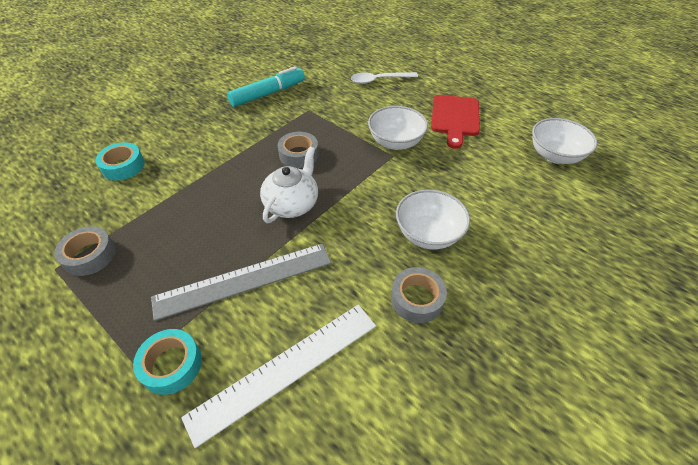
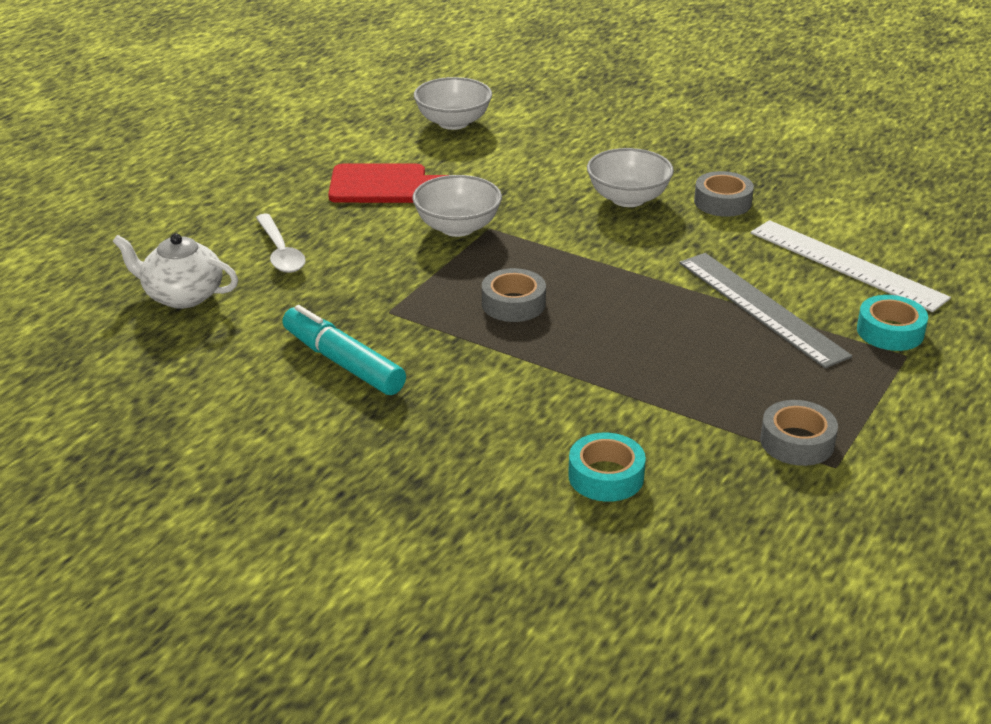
camera: 100 degrees left, 15 degrees down
white teapot [260,147,318,223] -> white teapot moved to [112,234,238,309]

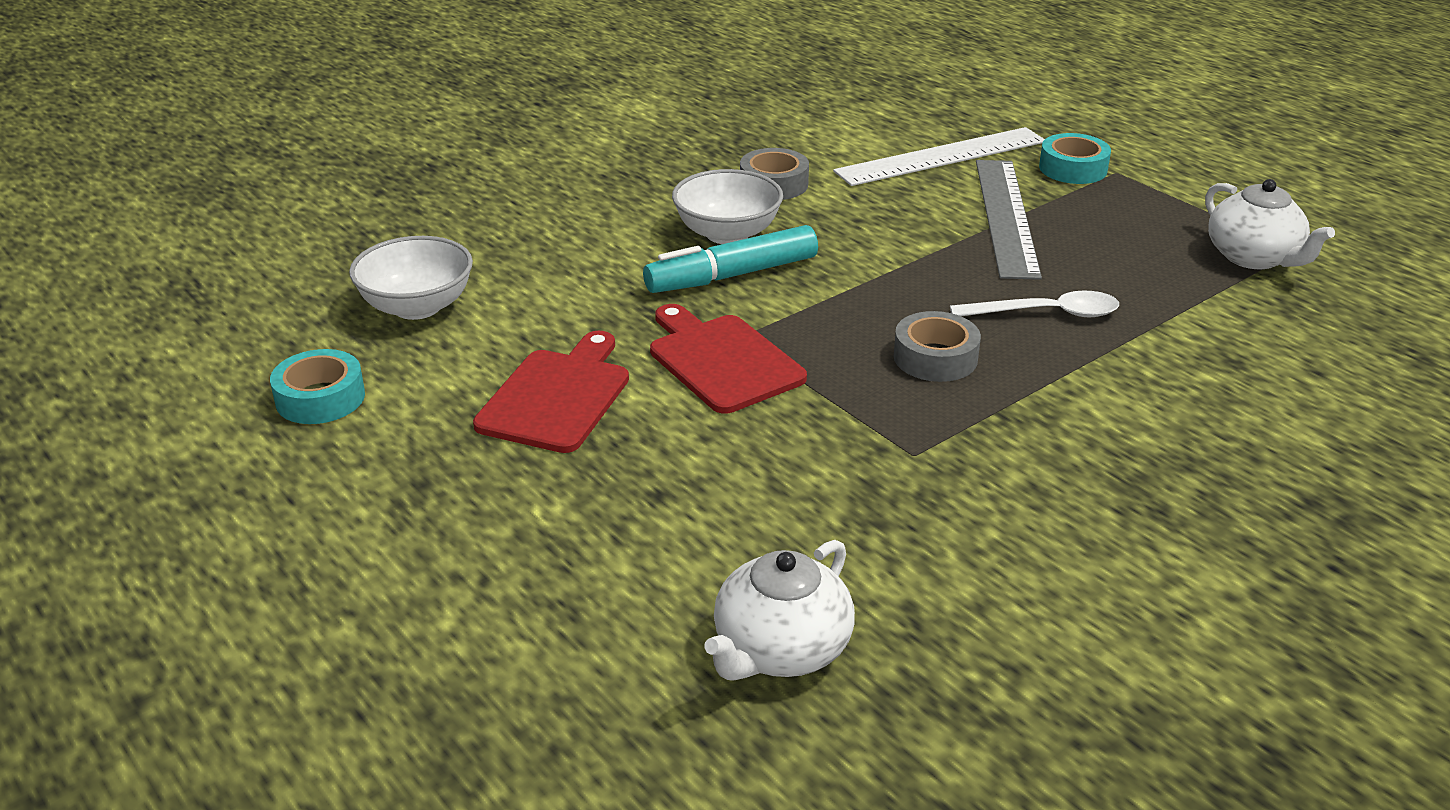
camera: 70 degrees left, 0 degrees up
white spoon [256,214,306,273] -> white spoon moved to [950,290,1119,317]
turquoise marker [282,305,406,395] -> turquoise marker moved to [643,225,818,293]
white bowl [412,175,502,237] -> red cutting board [650,304,807,414]
turquoise tape [568,433,646,502] -> turquoise tape moved to [270,349,365,424]
grey ruler [679,253,852,368] -> grey ruler turned 75 degrees counterclockwise [976,160,1042,280]
grey tape [760,400,838,466] -> white teapot [1205,179,1335,269]

